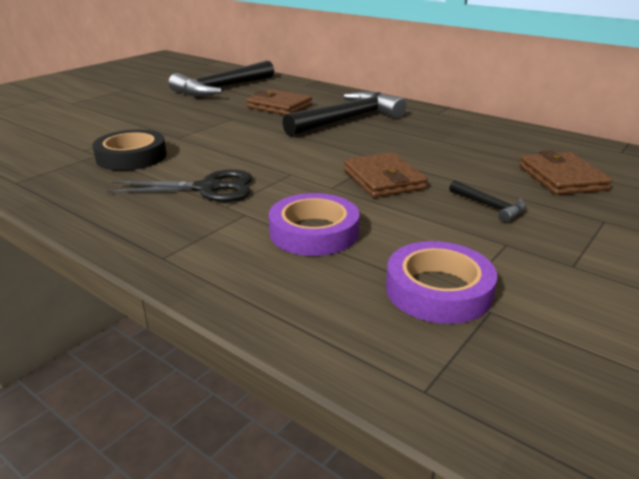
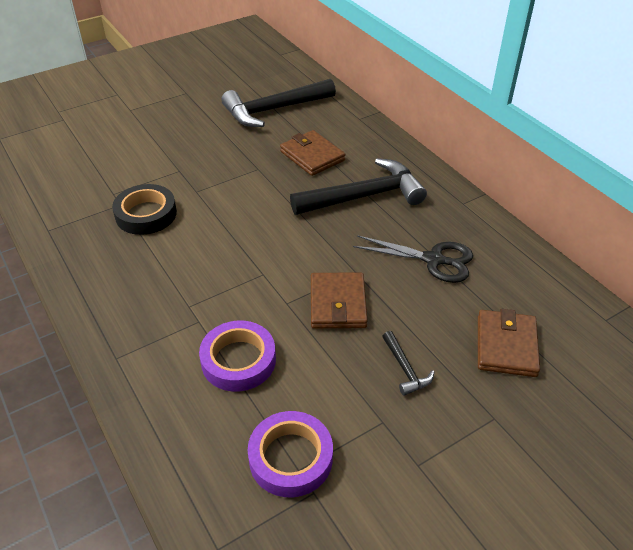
camera: 20 degrees right, 15 degrees up
black scissors [107,170,253,202] -> black scissors moved to [353,235,473,283]

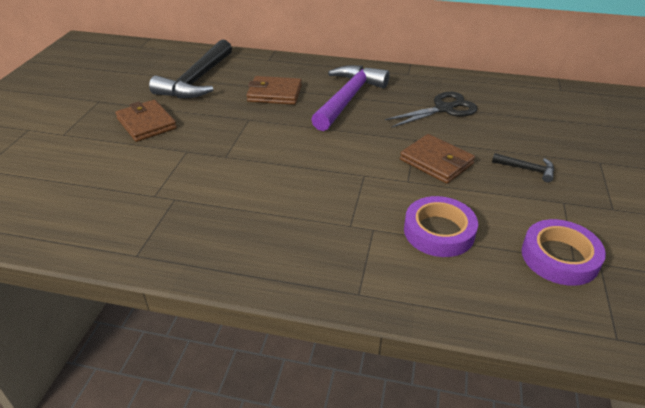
camera: 45 degrees left, 5 degrees down
black tape [112,184,177,235] -> none
black hammer [290,158,427,215] -> purple hammer [311,65,390,131]
brown wallet [478,309,540,377] -> brown wallet moved to [115,100,177,142]

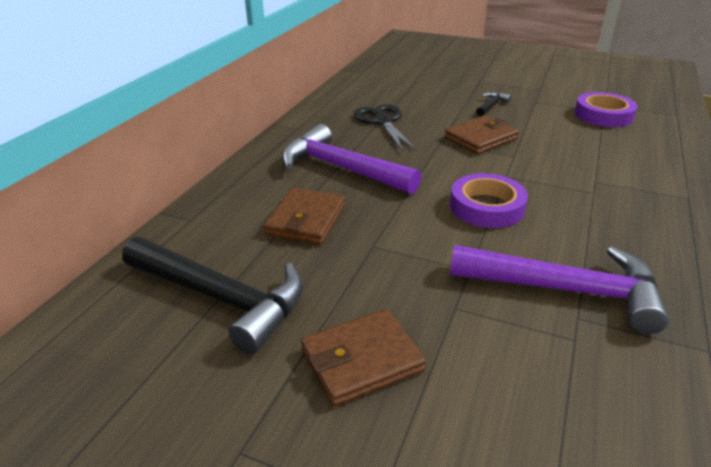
camera: 80 degrees left, 5 degrees down
purple tape [404,196,478,257] -> purple tape moved to [450,173,528,228]
none -> purple hammer [450,245,669,334]

